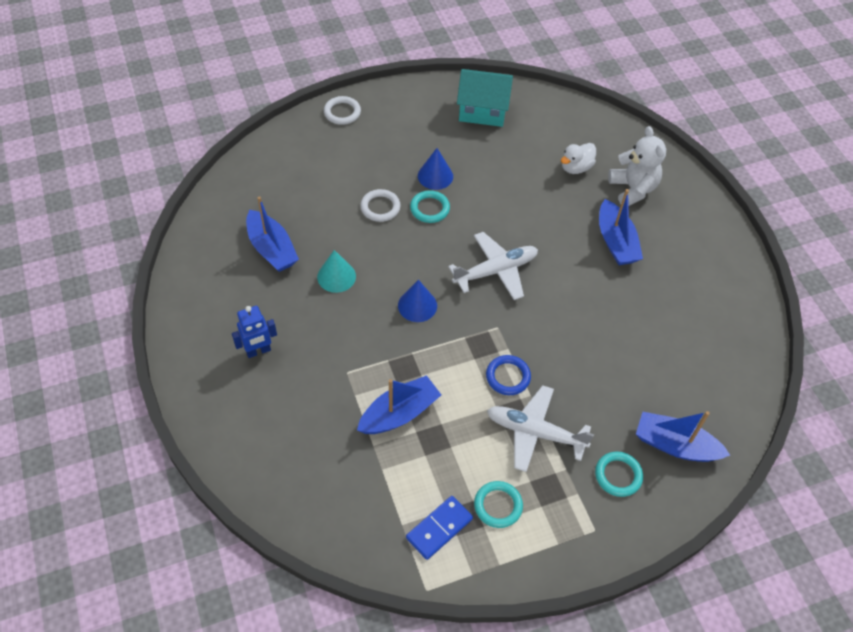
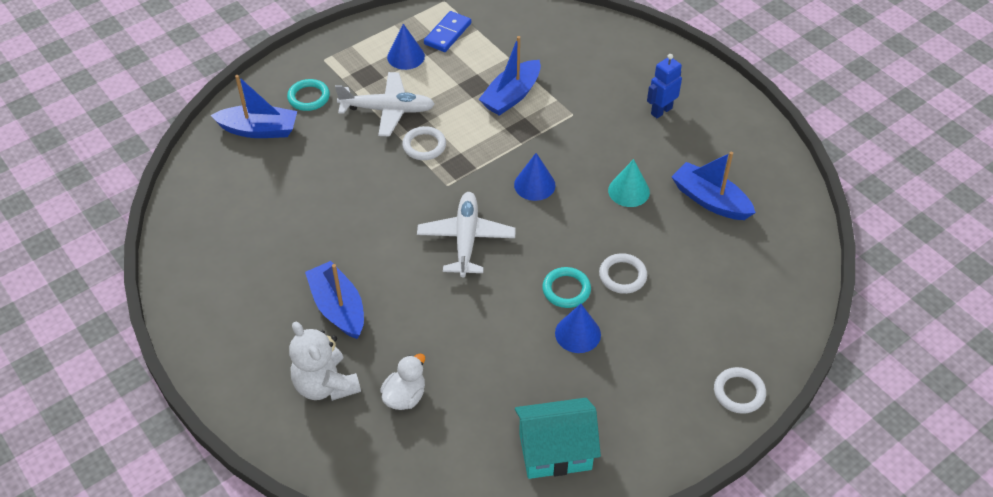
camera: 165 degrees right, 5 degrees down
white plane [448,232,538,300] -> white plane turned 135 degrees clockwise [417,192,516,277]
turquoise ring [474,481,523,528] -> blue cone [387,24,425,70]
blue ring [486,355,531,395] -> white ring [402,126,446,160]

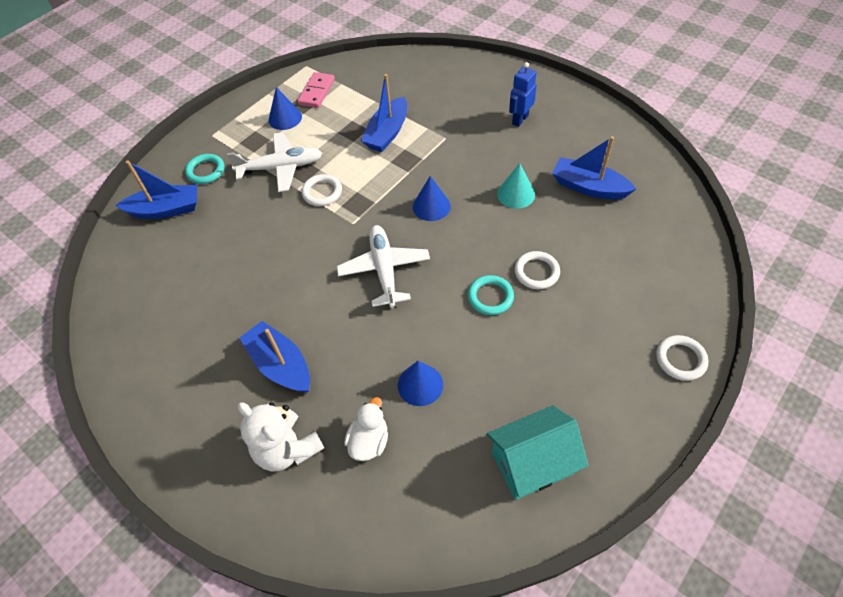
camera: 10 degrees left, 5 degrees up
blue domino [424,11,471,52] -> pink domino [297,72,335,108]
blue cone [555,304,601,353] -> blue cone moved to [398,361,443,406]

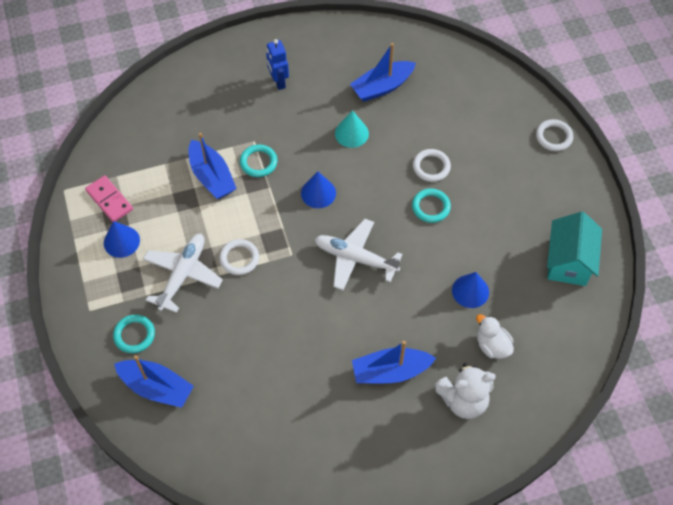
camera: 60 degrees left, 5 degrees up
blue boat [115,160,197,219] -> blue boat turned 90 degrees clockwise [114,355,194,408]
none -> turquoise ring [240,144,277,177]

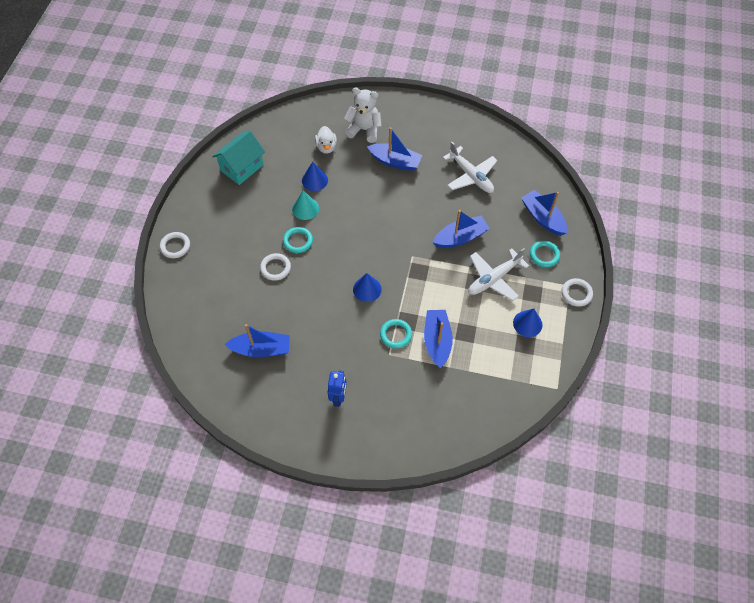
camera: 150 degrees left, 0 degrees up
pink domino [85,175,133,222] -> none
white ring [219,239,259,275] -> white ring moved to [562,278,593,307]
white plane [315,219,402,290] -> white plane moved to [443,142,498,193]
turquoise cone [335,110,369,148] -> turquoise cone moved to [292,191,319,220]
none -> blue boat [433,210,490,248]

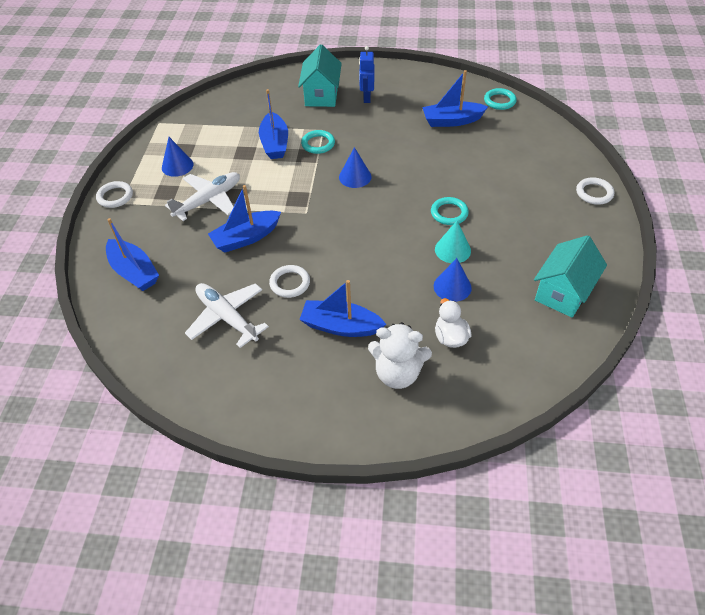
camera: 175 degrees right, 10 degrees down
white ring [260,253,291,281] -> white ring moved to [269,265,310,298]
turquoise ring [530,241,560,267] -> turquoise ring moved to [484,88,517,110]
none -> turquoise house [298,44,342,107]

